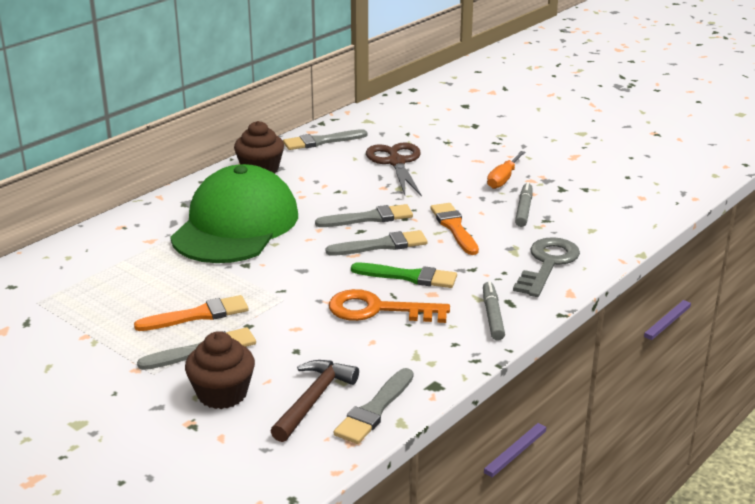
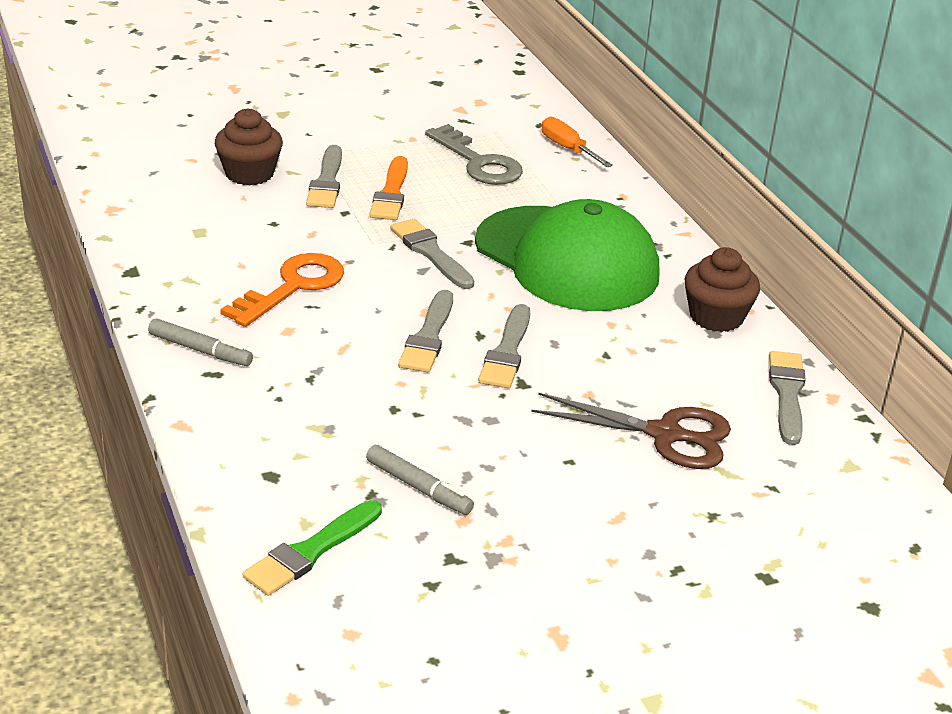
camera: 115 degrees right, 5 degrees up
brown hammer [271,360,359,442] -> none
grey brush [334,368,413,444] -> grey brush moved to [390,219,474,289]
green brush [351,263,457,288] -> green brush moved to [243,500,382,596]
orange brush [430,203,479,255] -> none
orange screwdriver [487,151,525,189] -> orange screwdriver moved to [542,117,613,167]
grey key [513,237,580,297] -> grey key moved to [425,124,523,185]

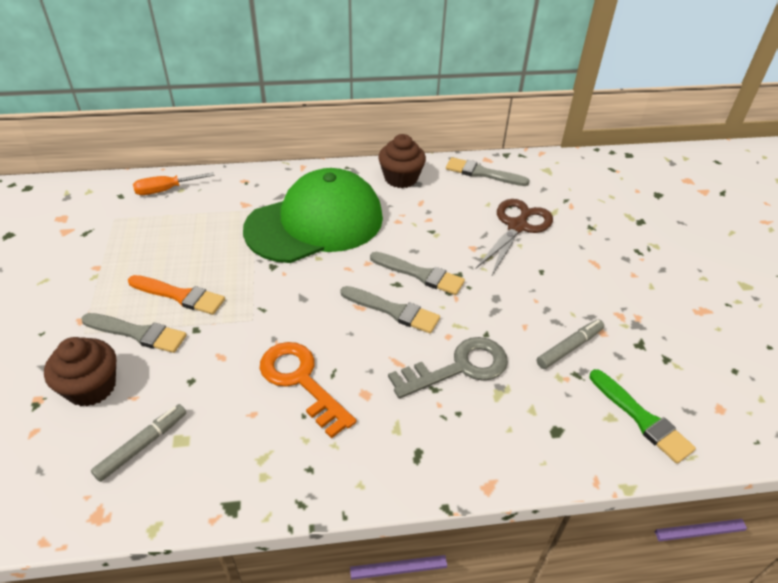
camera: 75 degrees left, 10 degrees up
grey marker [148,318,253,366] -> grey marker moved to [91,404,186,482]
grey brush [390,219,474,289] -> none
grey key [425,124,523,185] -> grey key moved to [388,337,508,399]

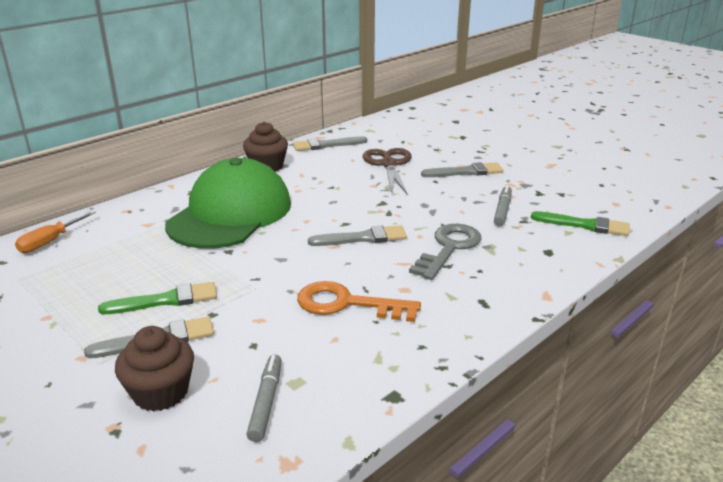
camera: 35 degrees left, 15 degrees down
orange brush [128,275,225,315] -> green brush [98,282,217,314]
grey brush [370,252,465,295] -> grey brush moved to [421,162,503,177]

